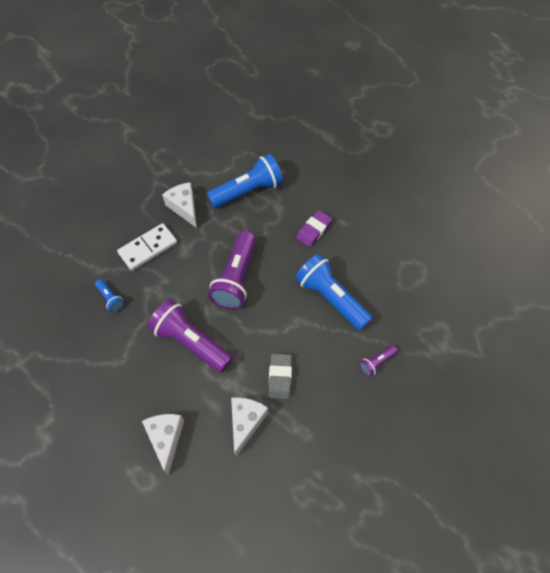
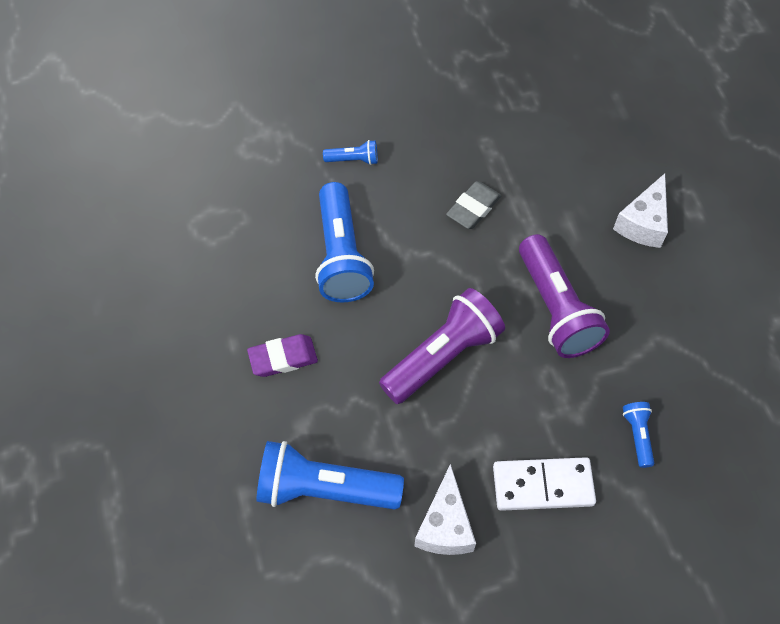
camera: 145 degrees left, 0 degrees up
white cheese [231,397,268,457] -> none
purple flashlight [359,346,397,377] -> blue flashlight [323,140,378,165]

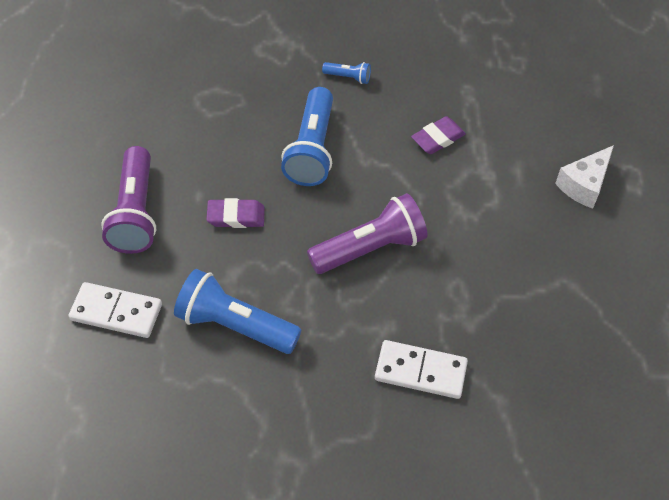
camera: 15 degrees right, 5 degrees down
white cheese [414,464,476,555] -> none
grey eraser [446,181,501,229] -> purple eraser [411,116,466,154]
purple flashlight [519,234,610,358] -> purple flashlight moved to [101,146,156,254]
blue flashlight [623,402,654,468] -> none
none -> white domino [69,282,162,338]

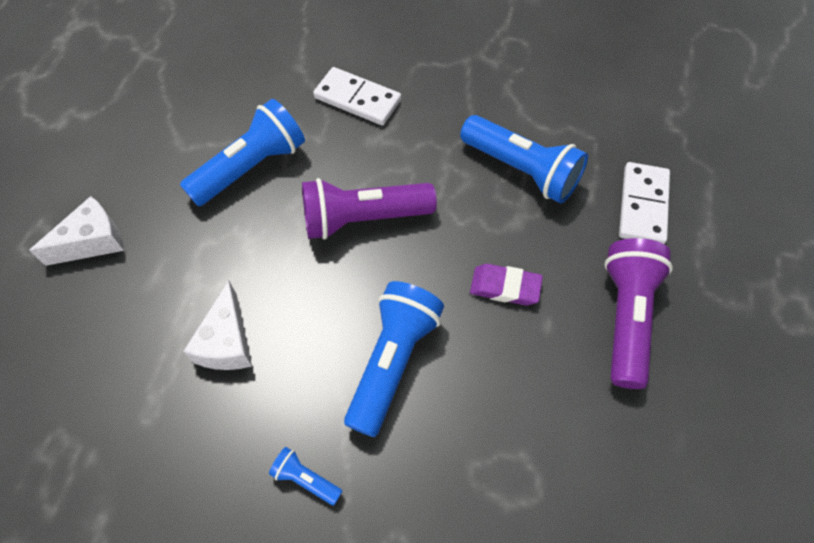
camera: 165 degrees left, 5 degrees up
white domino [69,282,162,338] -> white domino turned 75 degrees clockwise [619,162,670,244]
purple eraser [411,116,466,154] -> white cheese [183,281,252,370]
none -> blue flashlight [180,99,305,206]

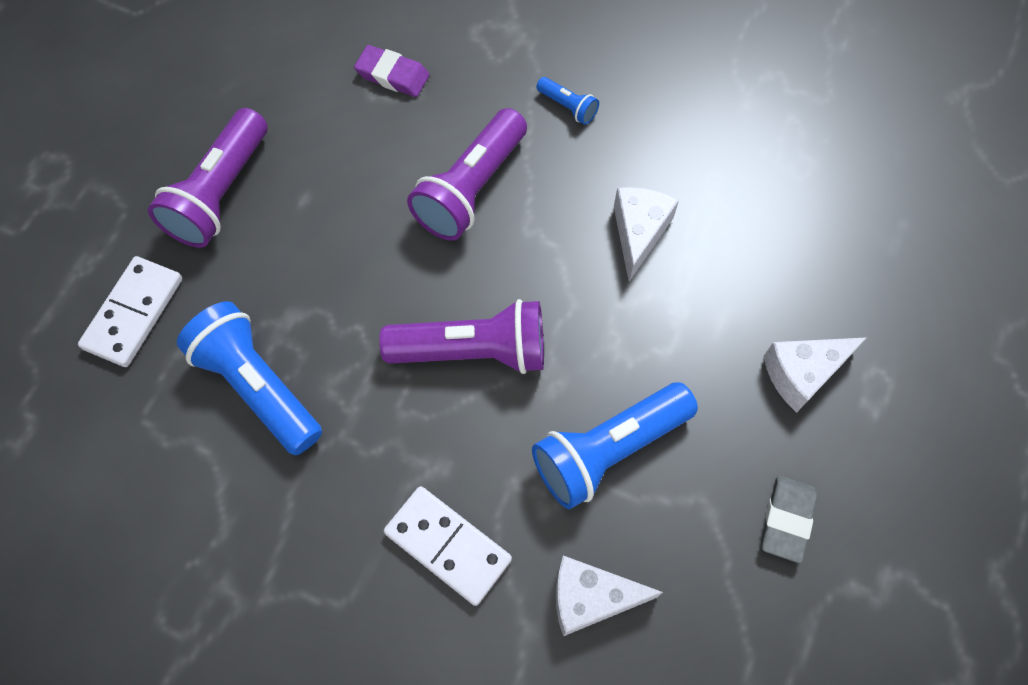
camera: 170 degrees left, 5 degrees up
blue flashlight [344,281,444,437] -> purple flashlight [407,108,527,241]
purple eraser [470,264,543,305] -> purple eraser moved to [354,45,430,97]
none -> white cheese [556,555,663,636]
none -> grey eraser [761,475,817,563]

